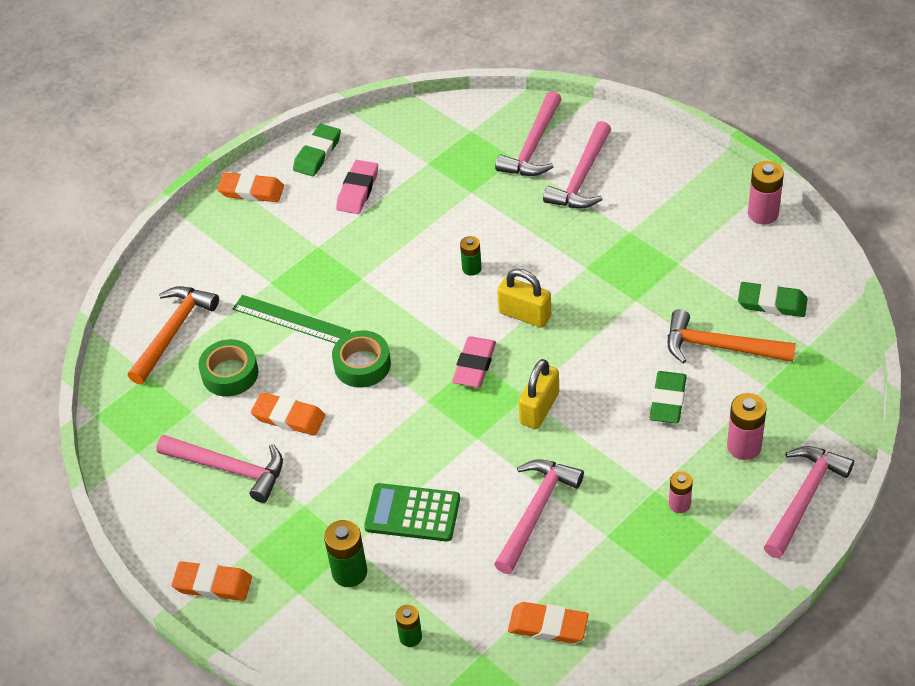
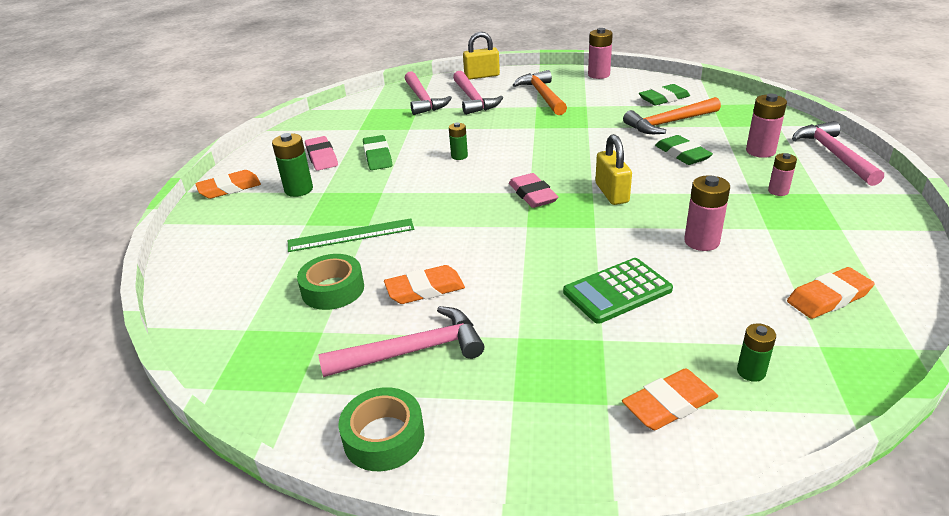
camera: 40 degrees left, 15 degrees down
orange hammer [128,286,219,385] -> orange hammer moved to [513,70,567,115]
orange eraser [171,561,252,601] -> orange eraser moved to [622,369,718,430]
green eraser [293,124,341,177] -> green eraser moved to [363,135,392,170]
green battery [324,520,367,587] -> green battery moved to [272,133,313,197]
green tape [332,330,391,388] -> green tape moved to [339,387,425,471]
pink hammer [494,459,584,574] -> pink battery [684,175,730,251]
yellow padlock [497,269,551,327] -> yellow padlock moved to [463,32,500,80]

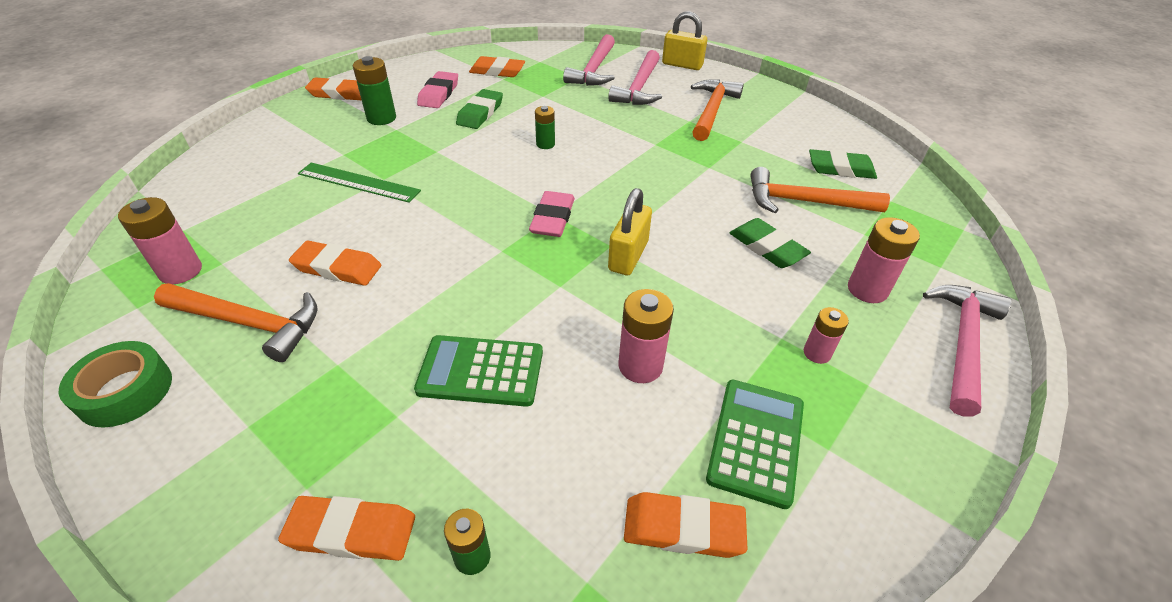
camera: 30 degrees right, 10 degrees up
green tape [297,254,364,310] -> none
pink hammer [318,306,484,377] -> orange hammer [154,283,318,362]
pink battery [588,28,613,79] -> pink battery moved to [118,197,202,284]
green eraser [655,135,713,165] -> green eraser turned 45 degrees counterclockwise [730,218,811,268]
none -> orange eraser [469,56,525,77]
none -> green calculator [706,380,804,509]

